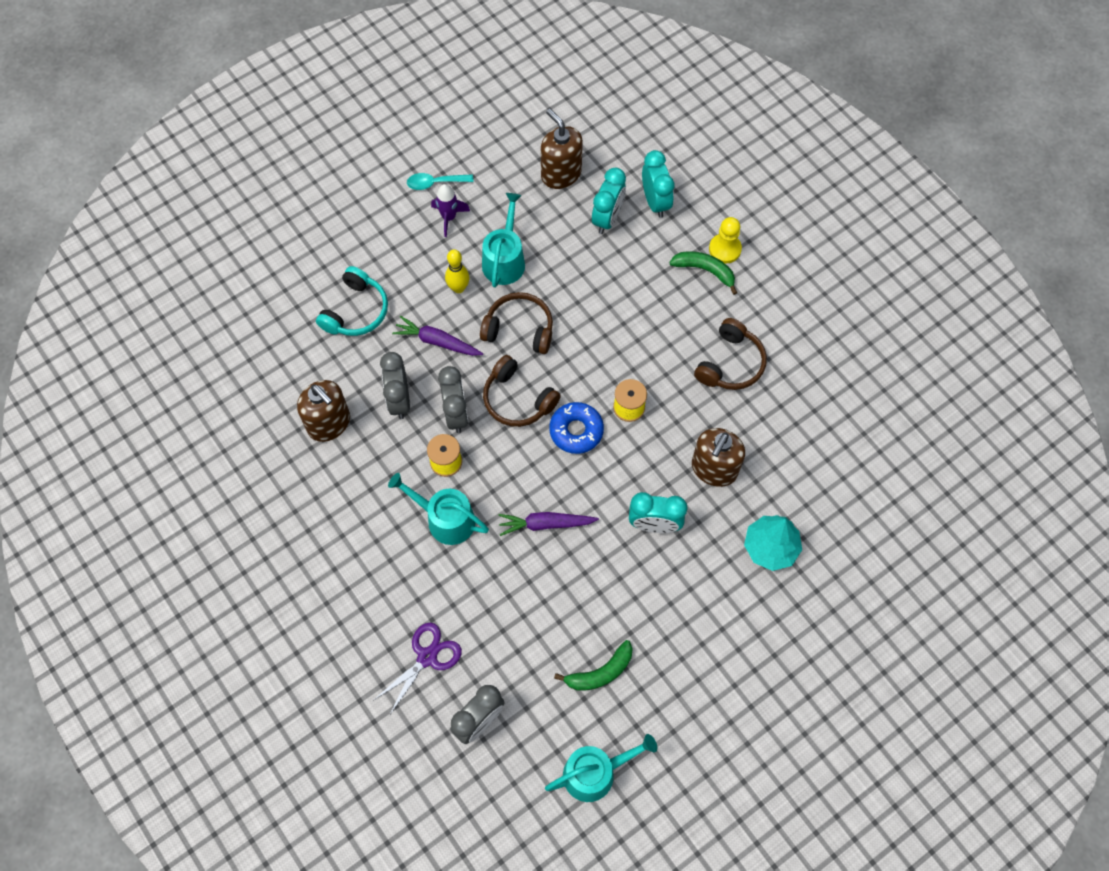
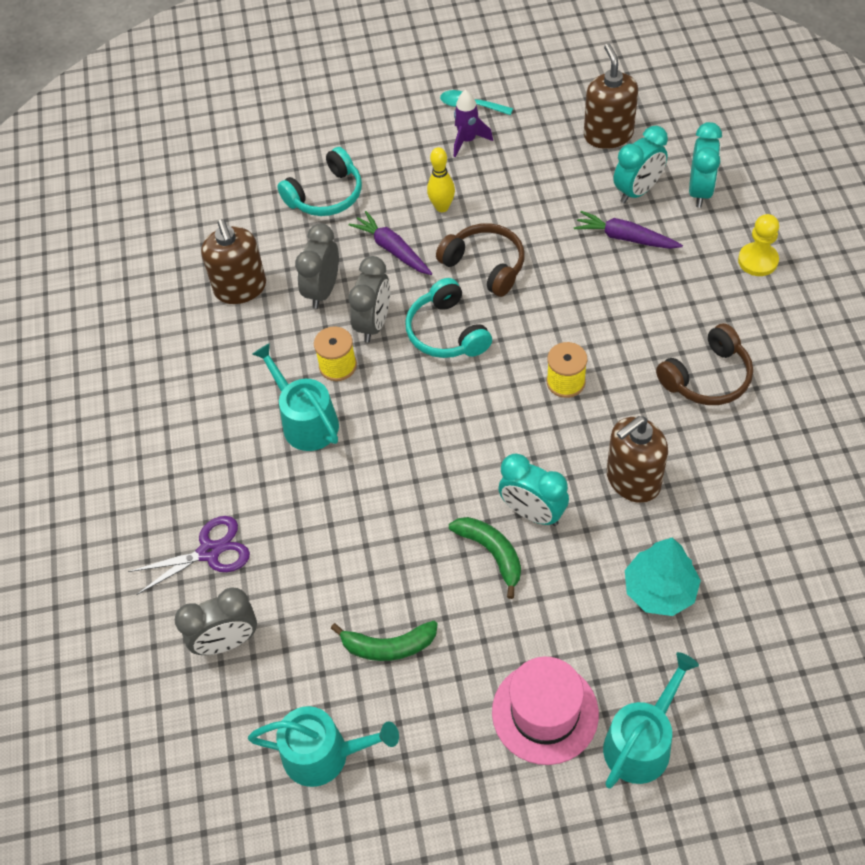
camera: 30 degrees right, 10 degrees down
turquoise watering can [482,193,525,288] -> turquoise watering can moved to [603,652,699,789]
brown headphones [483,355,561,427] -> turquoise headphones [405,278,492,358]
purple carrot [498,512,599,536] -> purple carrot moved to [574,211,683,249]
blue donut [549,402,604,454] -> none
green banana [669,251,737,295] -> green banana moved to [449,517,521,599]
none -> pink hat [492,657,599,765]

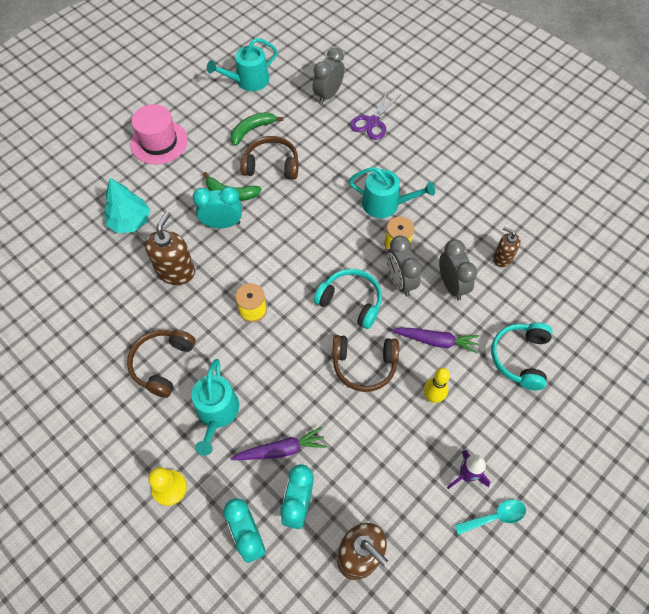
camera: 140 degrees right, 5 degrees up
brown soap dispenser [201,219,266,304] -> brown soap dispenser [493,227,521,267], size x0.60
turquoise watering can [603,652,699,789] -> turquoise watering can moved to [192,359,239,456]
none -> brown headphones [240,136,299,179]

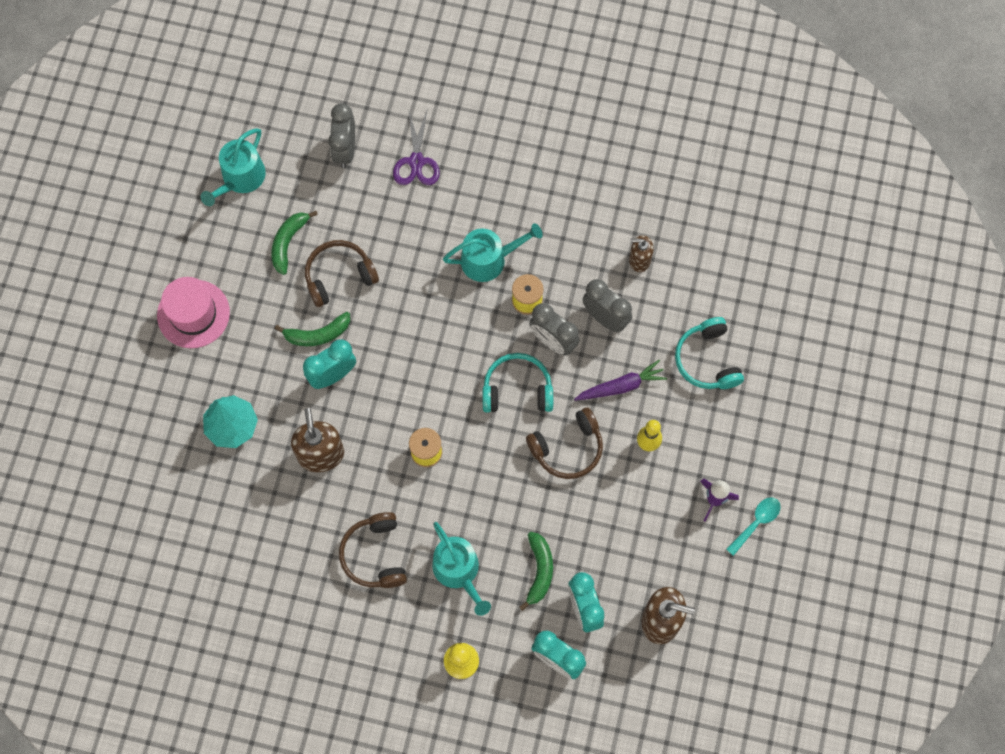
camera: 30 degrees left, 10 degrees up
purple carrot [231,427,327,460] -> green banana [519,532,553,611]

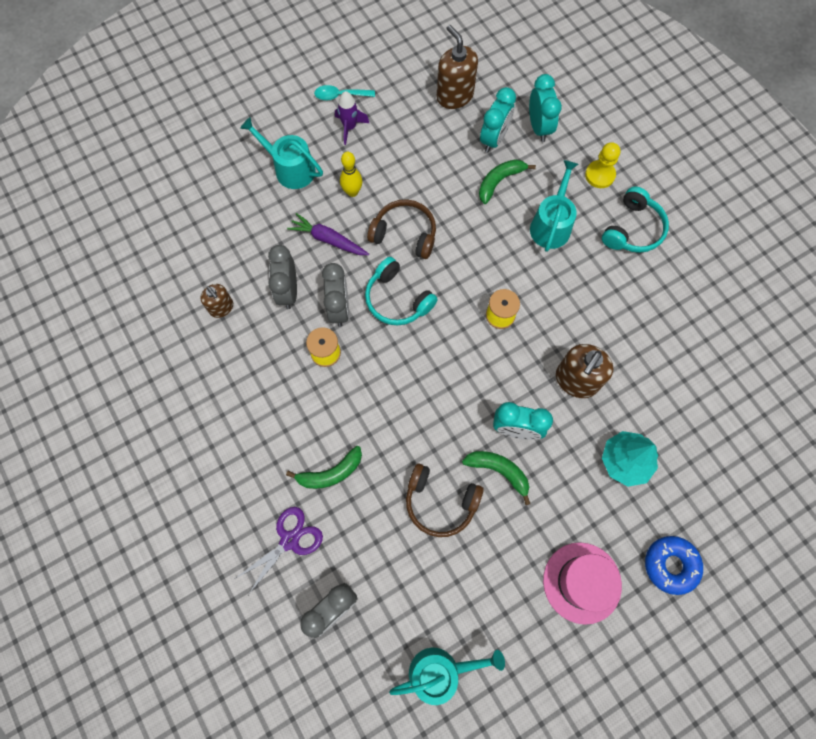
camera: 135 degrees left, 0 degrees up
green banana [272,211,318,275] -> green banana moved to [286,446,362,489]
brown headphones [339,512,407,588] -> none
turquoise watering can [443,223,543,282] -> turquoise watering can moved to [240,117,323,189]
turquoise headphones [675,317,744,389] -> turquoise headphones moved to [602,187,669,253]
none -> blue donut [645,536,703,595]

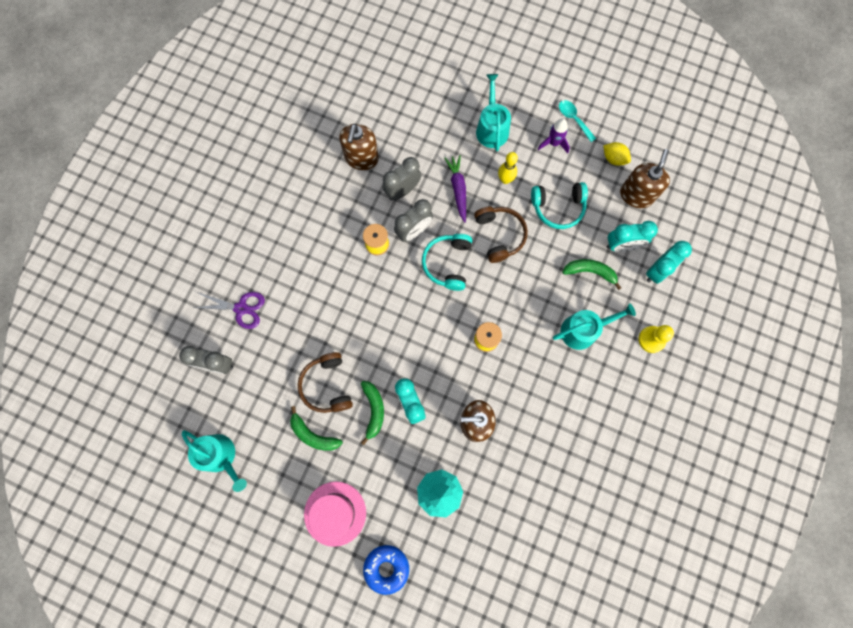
camera: 55 degrees right, 5 degrees up
brown soap dispenser [200,284,233,318] -> brown soap dispenser [339,124,379,170], size x1.67
green banana [286,446,362,489] -> green banana moved to [290,406,343,450]
turquoise headphones [602,187,669,253] -> turquoise headphones moved to [531,182,588,229]
none -> yellow lemon [603,142,631,166]

